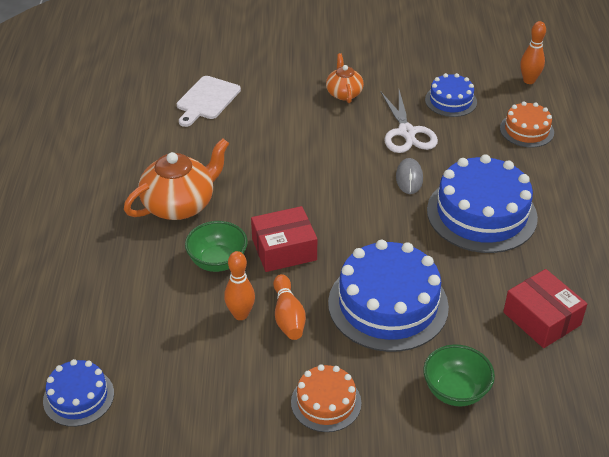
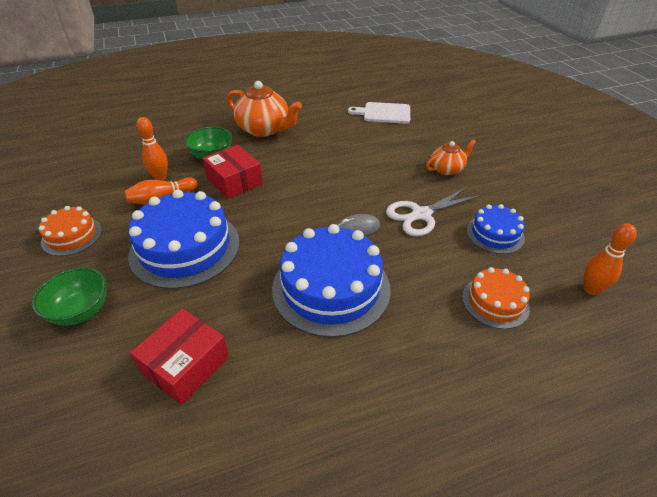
camera: 70 degrees right, 0 degrees up
blue cake [43,359,114,427] -> none

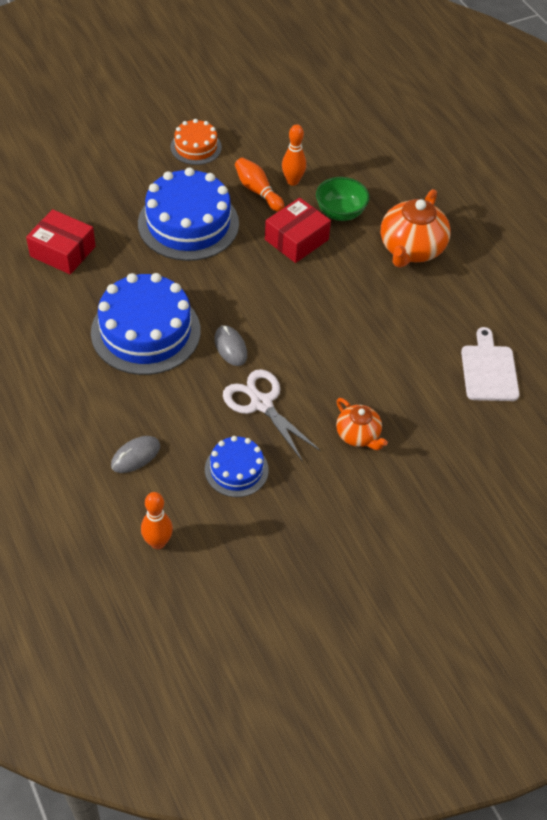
camera: 80 degrees right, 10 degrees up
green bowl [32,267,107,326] -> none
orange cake [462,267,530,329] -> grey mouse [111,436,160,473]

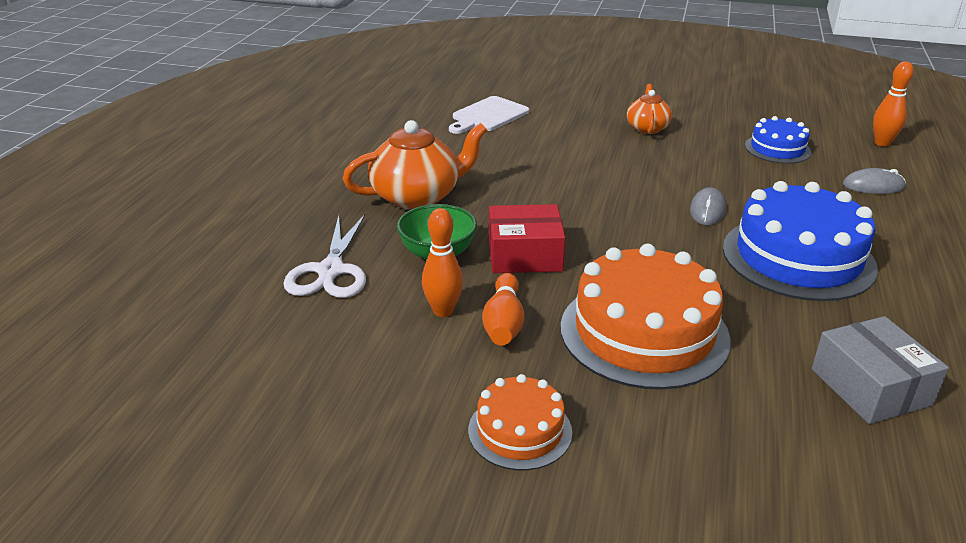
camera: 135 degrees left, 20 degrees down
red box [26,209,96,274] -> grey box [812,316,949,424]
blue cake [138,167,239,261] -> orange cake [561,244,731,390]
white scissors [223,369,321,462] -> white scissors moved to [283,214,366,298]

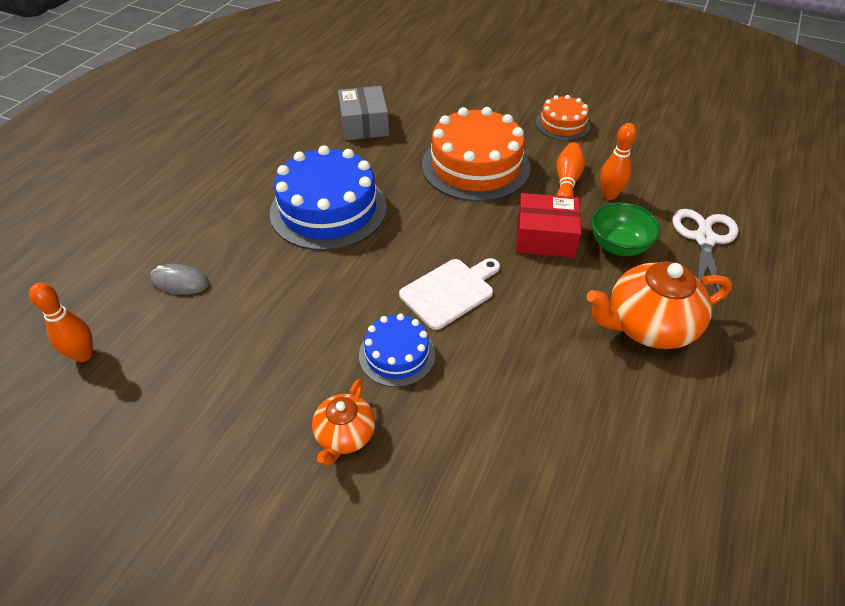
camera: 170 degrees left, 15 degrees up
white cutting board [449,96,529,134] -> white cutting board moved to [399,258,500,330]
grey mouse [690,187,726,225] -> none
blue cake [745,116,811,164] -> blue cake moved to [359,314,435,387]

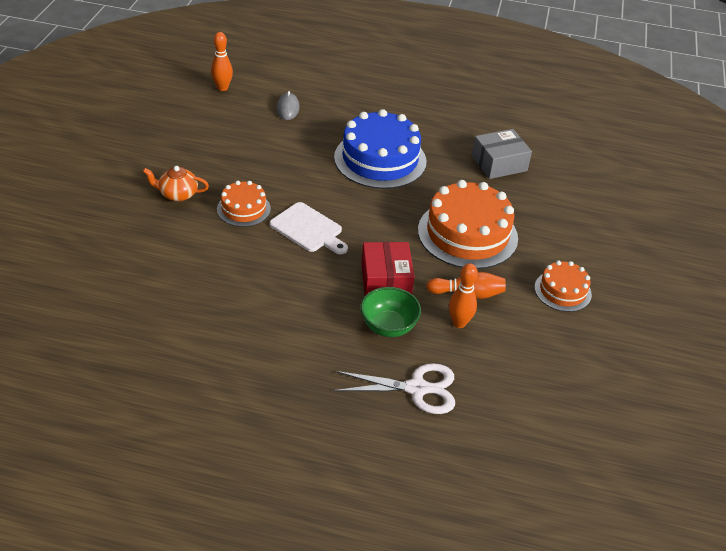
camera: 75 degrees right, 5 degrees down
blue cake [359,314,435,387] -> orange cake [217,181,271,227]
orange teapot [587,261,732,349] -> none

